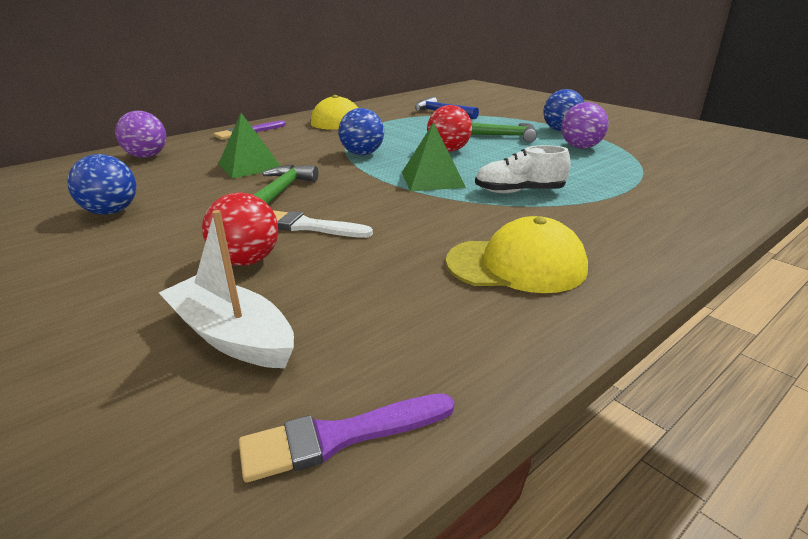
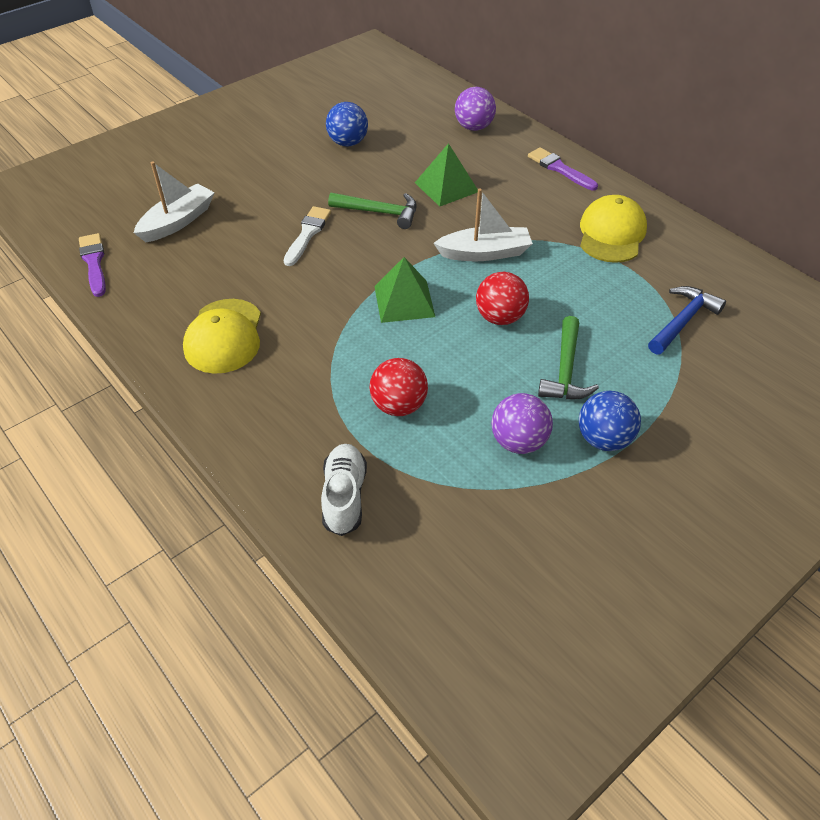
camera: 90 degrees right, 20 degrees up
red ball [202,192,278,266] -> red ball moved to [370,358,428,416]
blue ball [338,108,384,155] -> white boat [433,188,533,261]
white shoe [475,145,571,193] -> white shoe moved to [321,444,367,536]

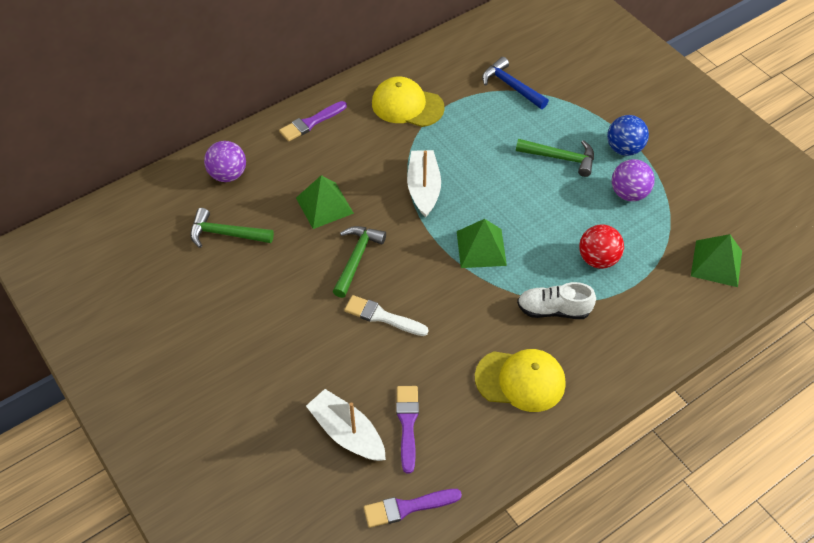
camera: 85 degrees left, 5 degrees up
white shoe [321,444,367,536] -> white shoe moved to [517,282,596,319]
blue ball [326,102,368,146] -> none
red ball [476,272,529,325] -> none
none -> green hammer [190,208,274,248]
none -> purple brush [396,386,419,474]
none -> green pyramid [691,234,742,287]

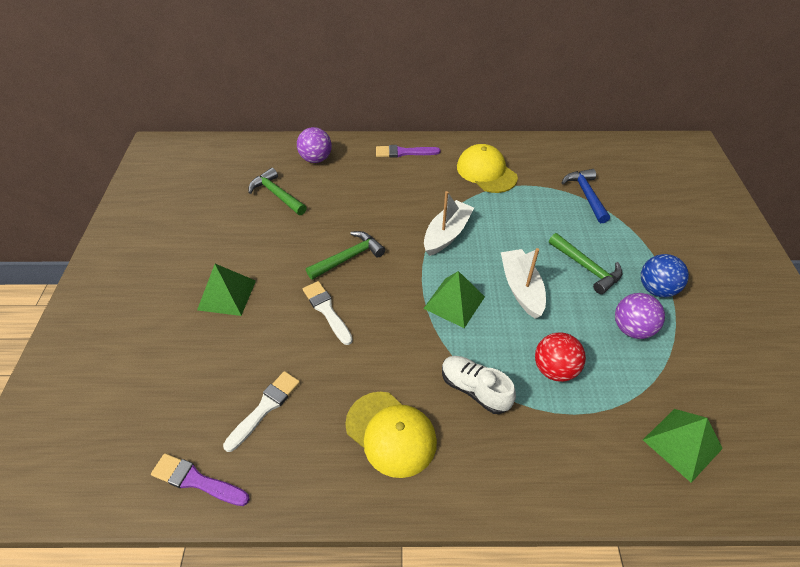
camera: 35 degrees right, 5 degrees down
green pyramid [296,175,354,229] -> green pyramid moved to [197,264,256,316]
white boat [306,389,386,461] -> white boat moved to [501,248,546,319]
purple brush [396,386,419,474] -> white brush [223,371,300,452]

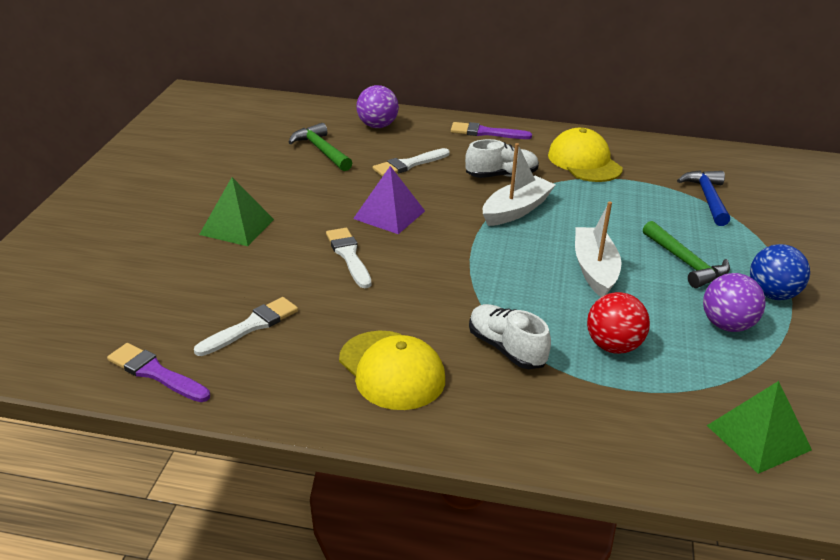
camera: 10 degrees right, 15 degrees down
green hammer [306,231,385,280] -> purple pyramid [353,166,425,234]
green pyramid [423,271,485,328] -> none
none -> white brush [373,148,450,177]
none -> white shoe [465,139,539,178]

